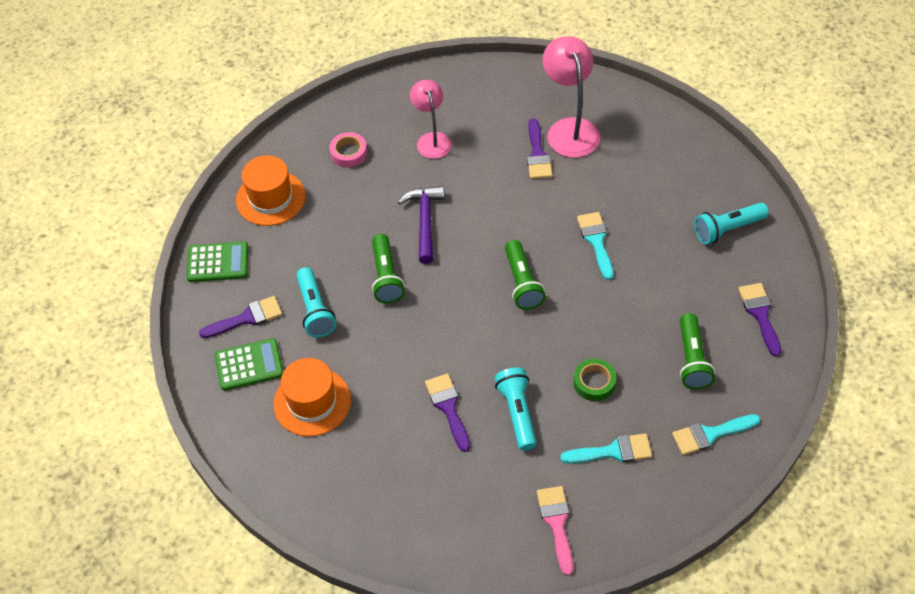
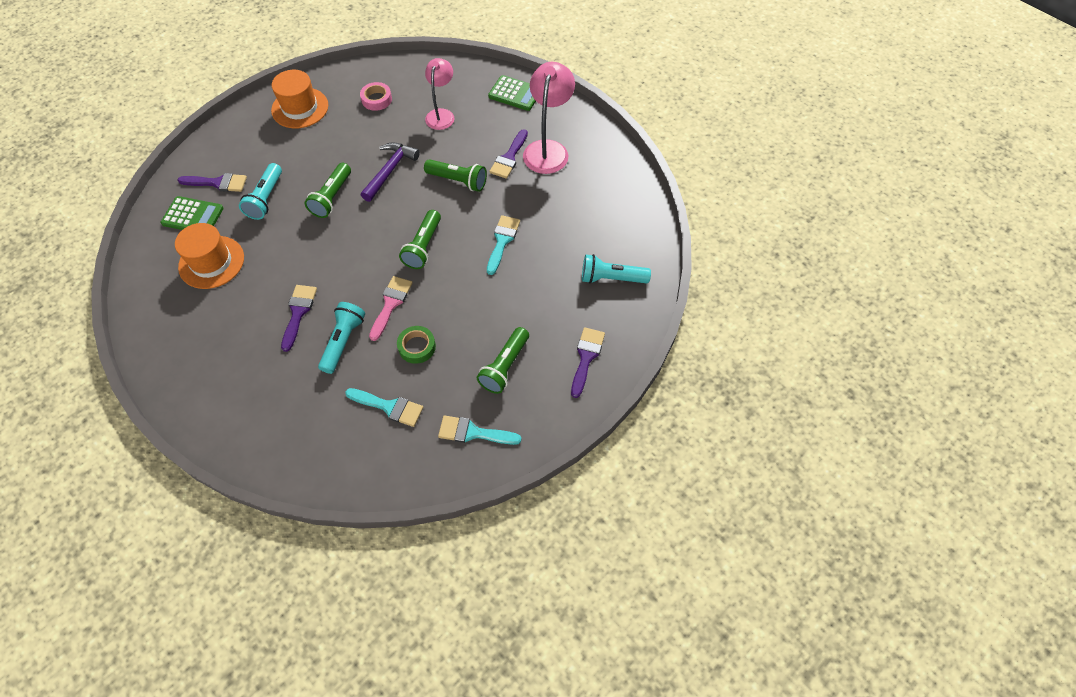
camera: 25 degrees right, 5 degrees up
green calculator [187,241,248,282] -> green calculator moved to [488,75,536,111]
pink brush [537,486,573,576] -> pink brush moved to [369,276,413,341]
none -> green flashlight [424,159,487,192]

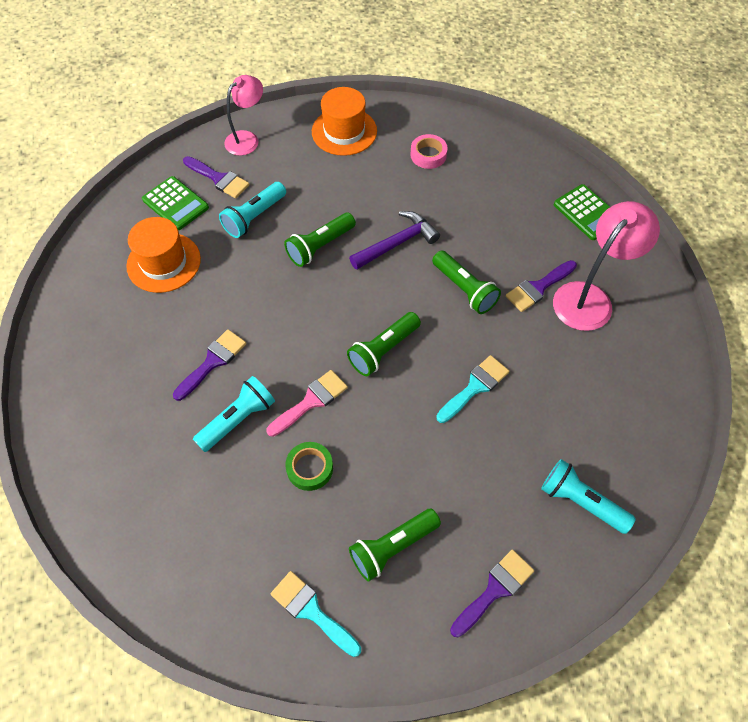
camera: 30 degrees right, 0 degrees up
turquoise brush [345,388,423,427] -> none
pink lamp [425,58,455,130] -> pink lamp moved to [224,75,263,156]

